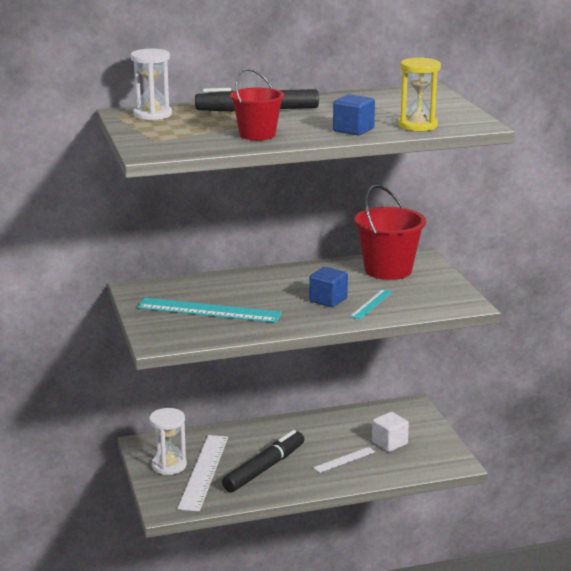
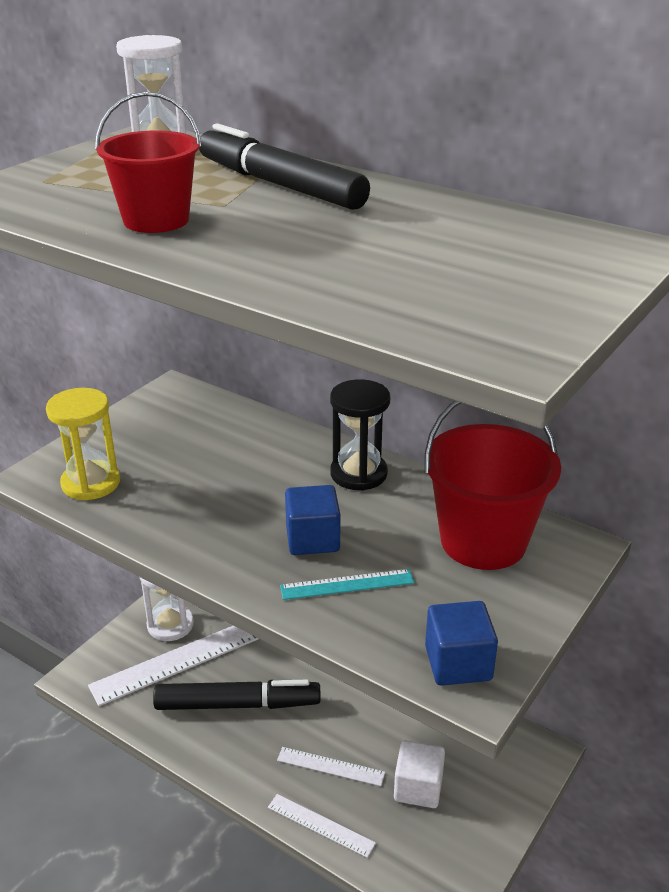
camera: 50 degrees right, 10 degrees up
turquoise ruler [137,298,282,323] -> none
blue cube [333,94,375,136] -> blue cube moved to [425,601,498,686]
yellow hourglass [398,57,441,131] -> yellow hourglass moved to [46,388,120,501]
none -> white ruler [268,794,376,858]
none -> black hourglass [330,379,390,491]

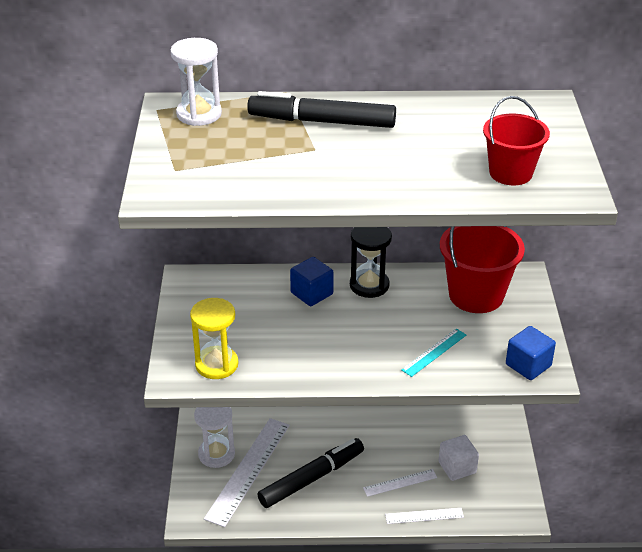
camera: 35 degrees left, 5 degrees up
red bucket [95,92,201,233] -> red bucket moved to [483,96,550,185]
blue cube [285,485,340,555] -> blue cube moved to [290,257,334,306]

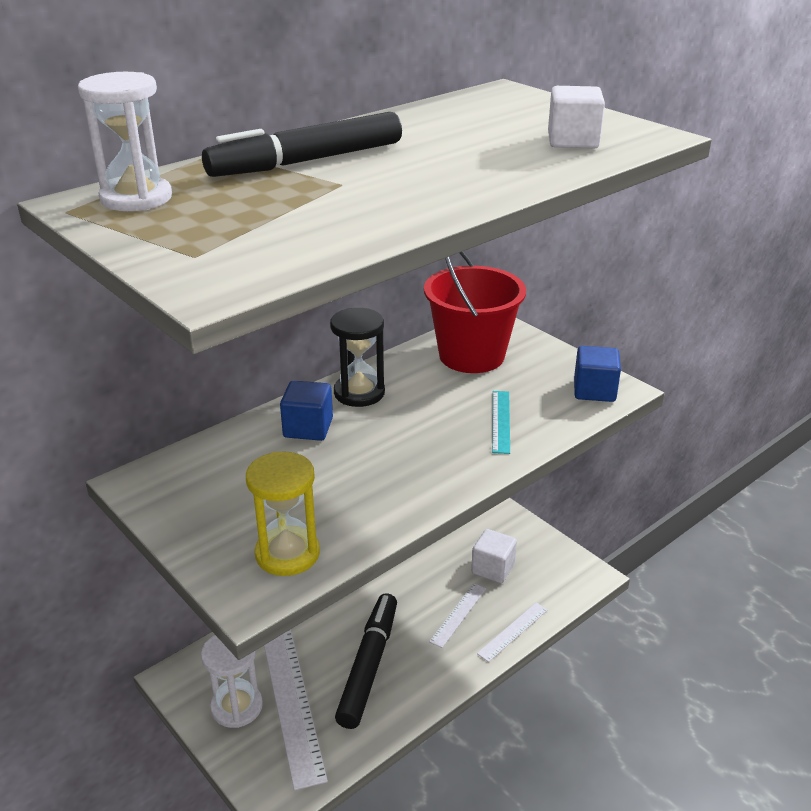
camera: 40 degrees left, 5 degrees down
red bucket [483,96,550,185] -> white cube [548,86,605,149]

